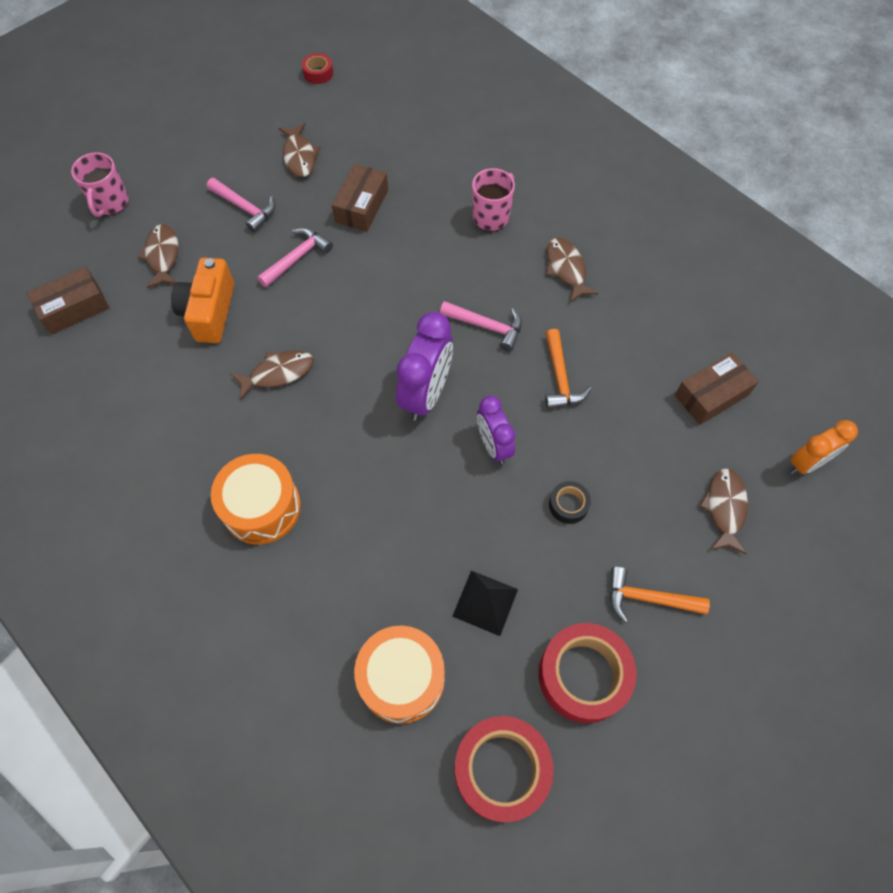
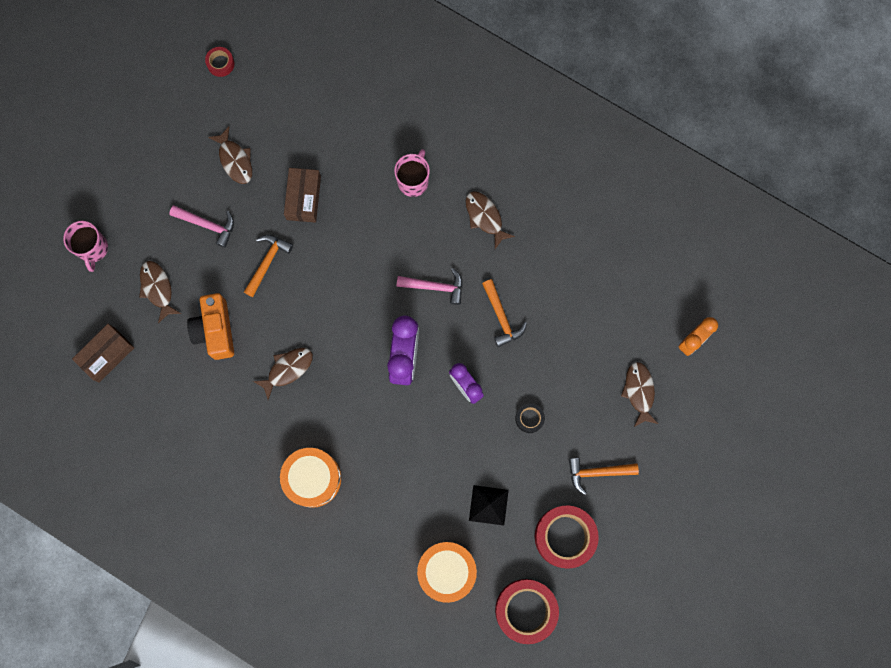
camera: 15 degrees left, 15 degrees up
pink hammer [257,228,333,287] -> orange hammer [244,235,293,297]
brown box [675,352,759,425] -> none

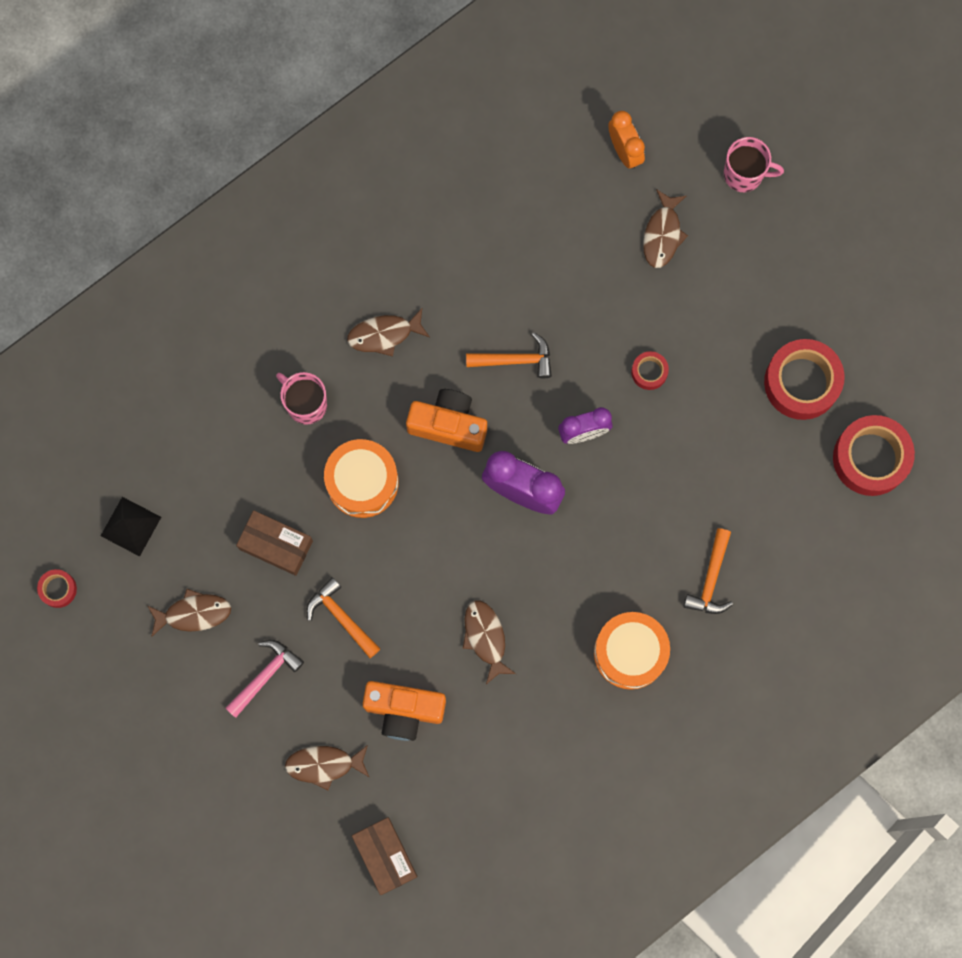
camera: 70 degrees left, 0 degrees up
pink mug [63,221,108,272] -> pink mug moved to [724,137,784,192]
pink hammer [397,268,463,305] -> orange camera [406,389,487,452]
orange drum [417,542,477,603] -> orange drum moved to [324,439,399,518]
black pyramid [469,485,509,526] -> black pyramid moved to [101,497,161,556]
black tape [515,403,545,433] -> red tape [631,351,669,390]
orange hammer [569,458,639,495] -> orange hammer moved to [683,528,733,614]
brown fish [621,362,658,427] -> brown fish turned 90 degrees counterclockwise [643,189,688,268]

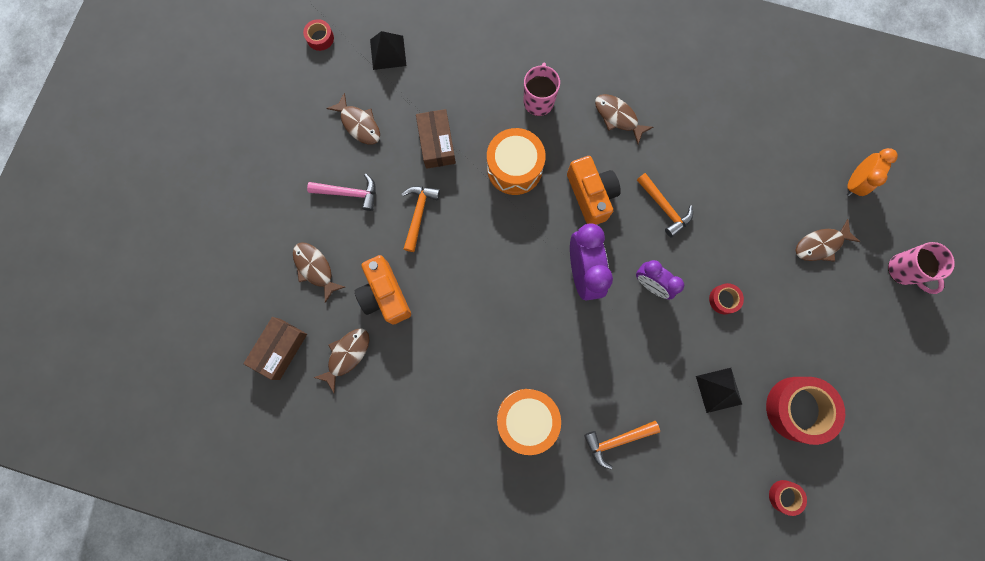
camera: 55 degrees right, 0 degrees up
brown fish [463,600,516,684] -> brown fish moved to [313,328,370,393]
red tape [833,415,915,496] -> red tape [769,480,807,516], size x0.48
none -> black pyramid [696,368,742,413]

